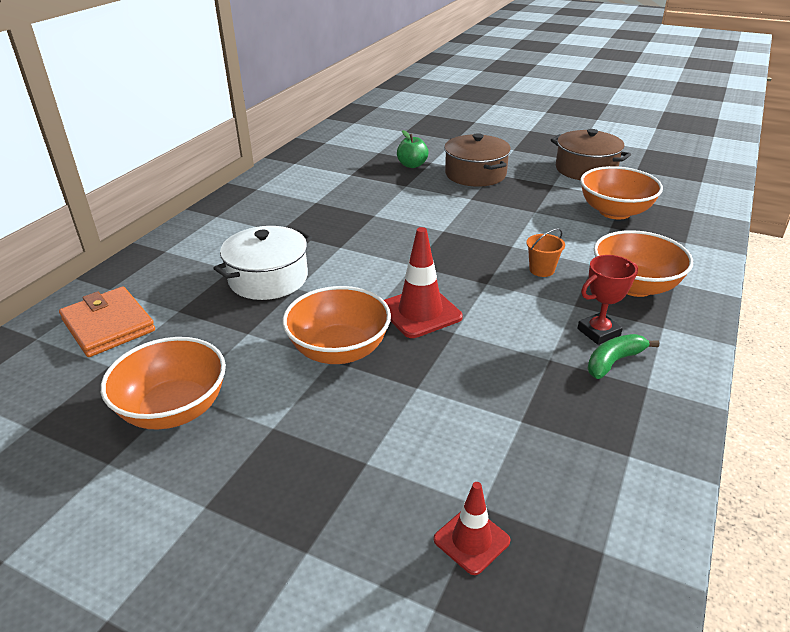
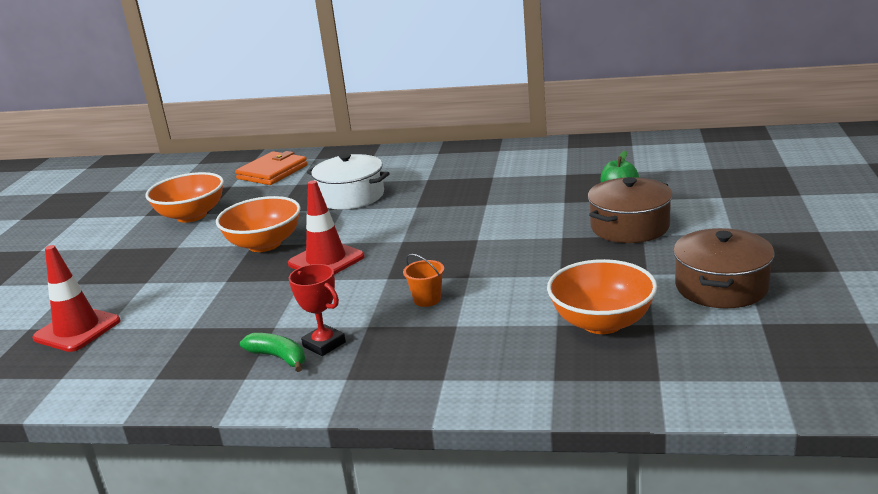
camera: 75 degrees right, 10 degrees down
red traffic cone [433,482,510,575] -> red traffic cone [32,245,121,352], size x1.63
orange bowl [594,230,693,297] -> none

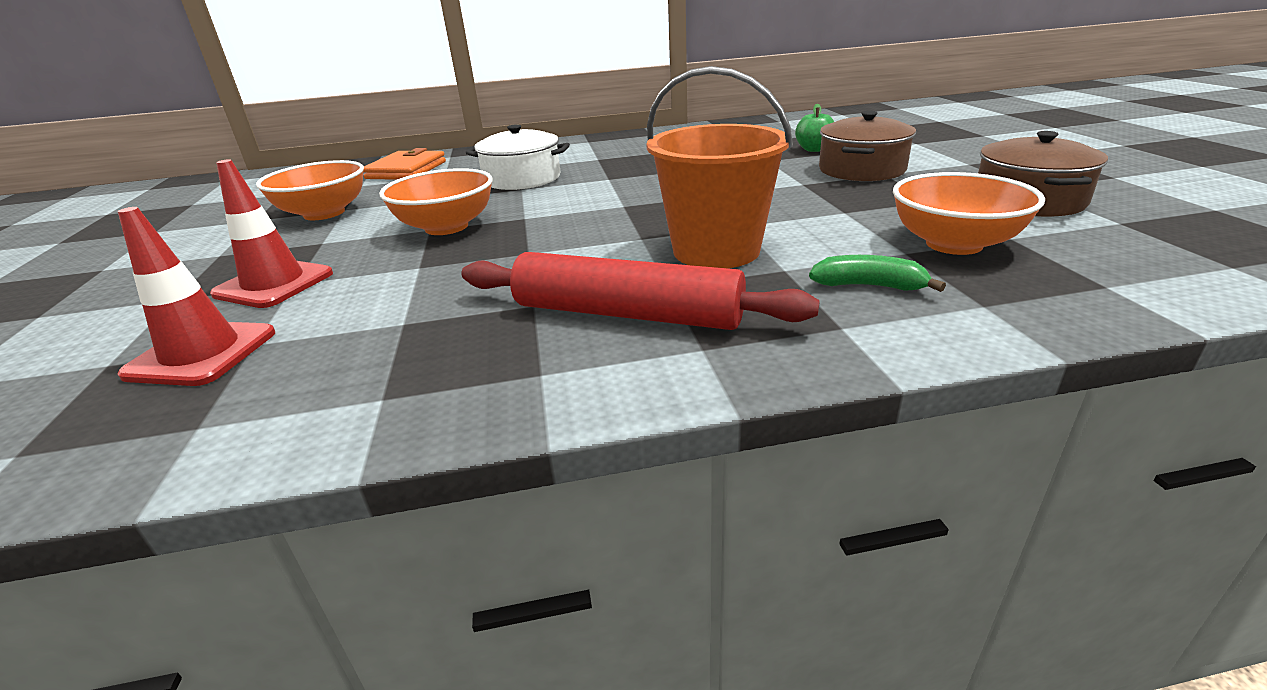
camera: 20 degrees left, 5 degrees up
green banana [240,333,305,372] -> green banana moved to [809,255,946,292]
red traffic cone [288,180,365,275] -> red traffic cone moved to [210,159,333,308]
red trophy [289,264,346,356] -> red rolling pin [461,252,820,330]
orange bucket [403,254,444,307] -> orange bucket [646,66,793,268], size x2.47

